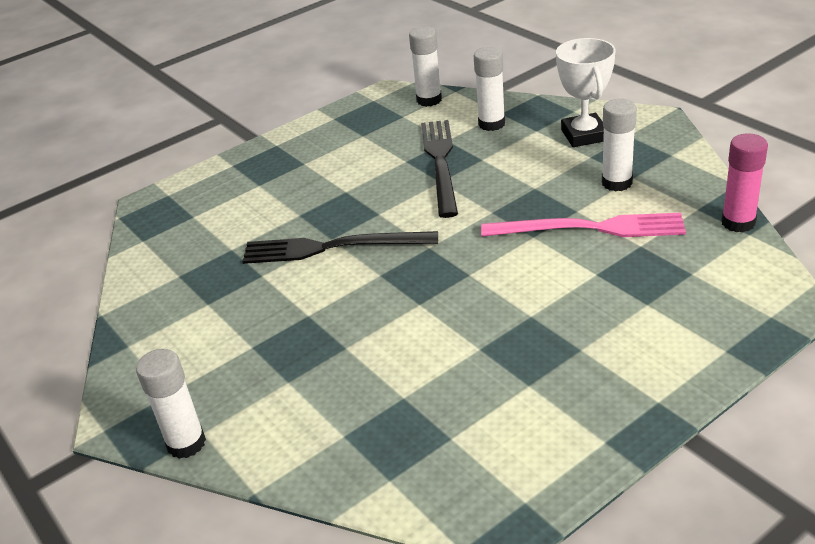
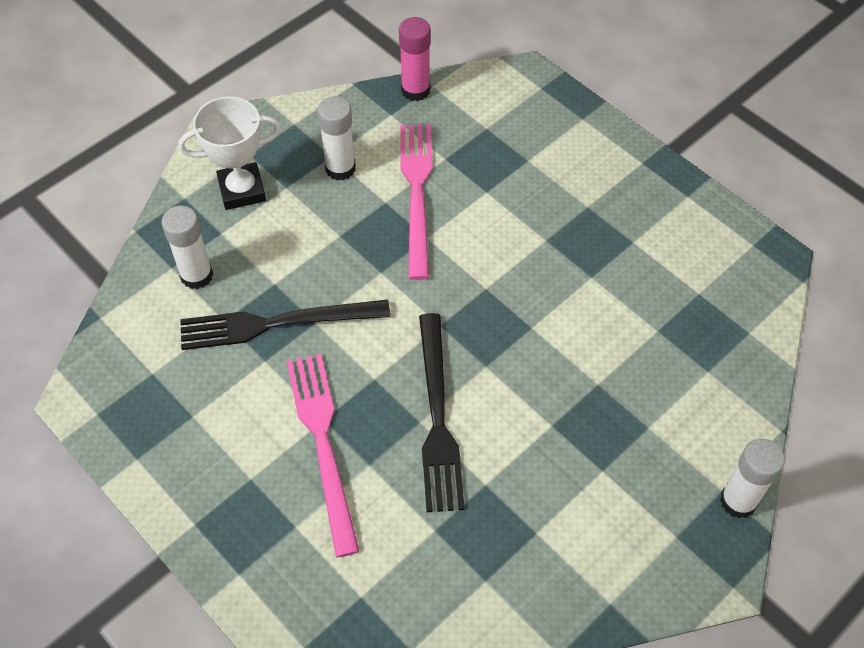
camera: 100 degrees left, 20 degrees up
white glue stick [409,26,442,107] -> none
none -> pink fork [287,354,360,557]

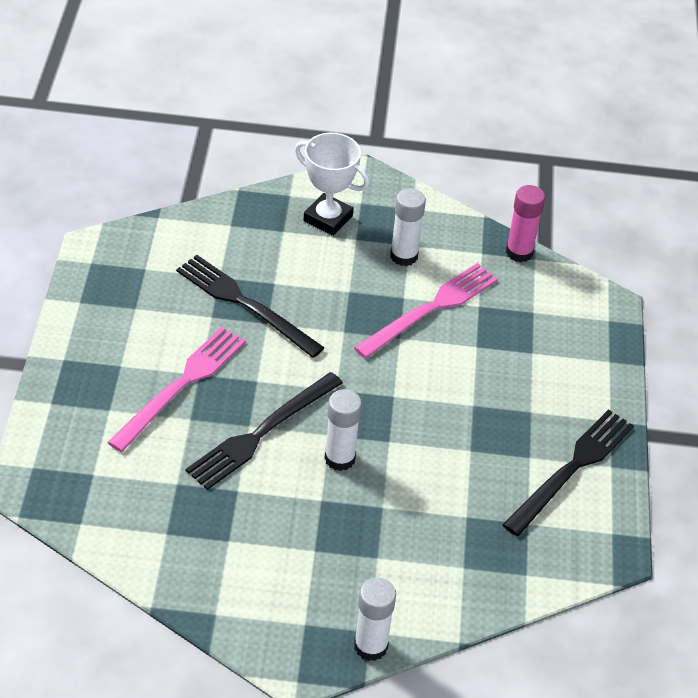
camera: 45 degrees right, 10 degrees down
white glue stick [161,206,213,289] -> white glue stick moved to [324,389,362,471]
none -> black fork [503,409,634,536]

